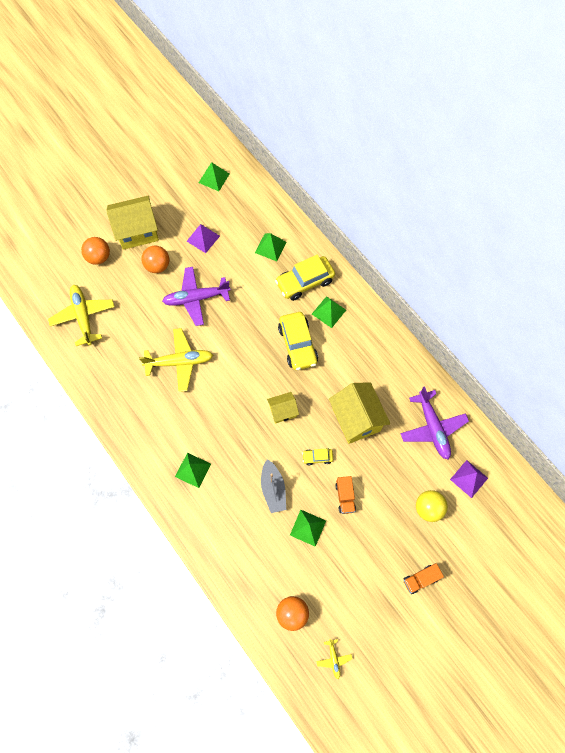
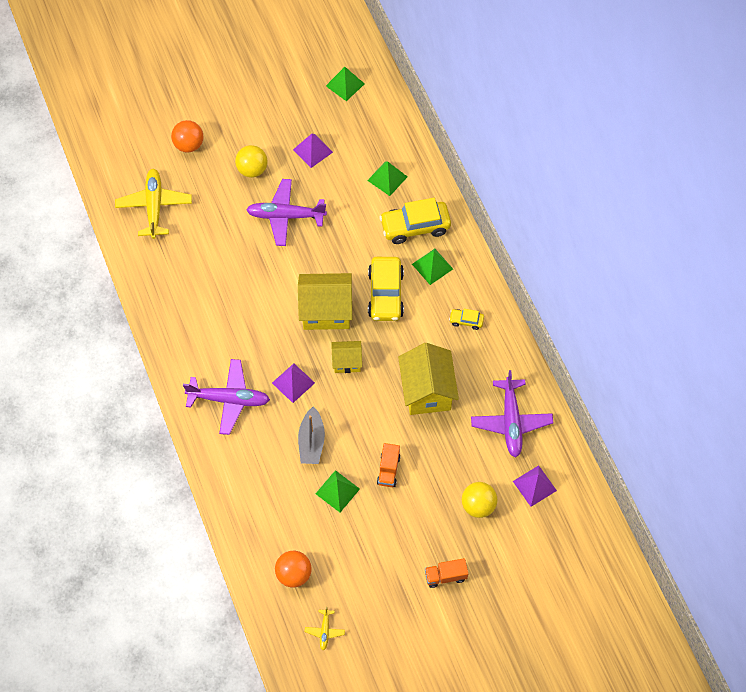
camera: 15 degrees right, 5 degrees down
yellow house [106,196,159,250] -> yellow house moved to [298,273,352,330]
yellow plane [139,328,213,392] -> none
orange ball [141,246,169,273] -> yellow ball [235,145,268,178]
green pyramid [175,453,211,488] -> purple plane [183,359,270,435]
yellow car [302,448,333,465] -> yellow car moved to [449,309,484,330]
none -> purple pyramid [272,363,315,403]

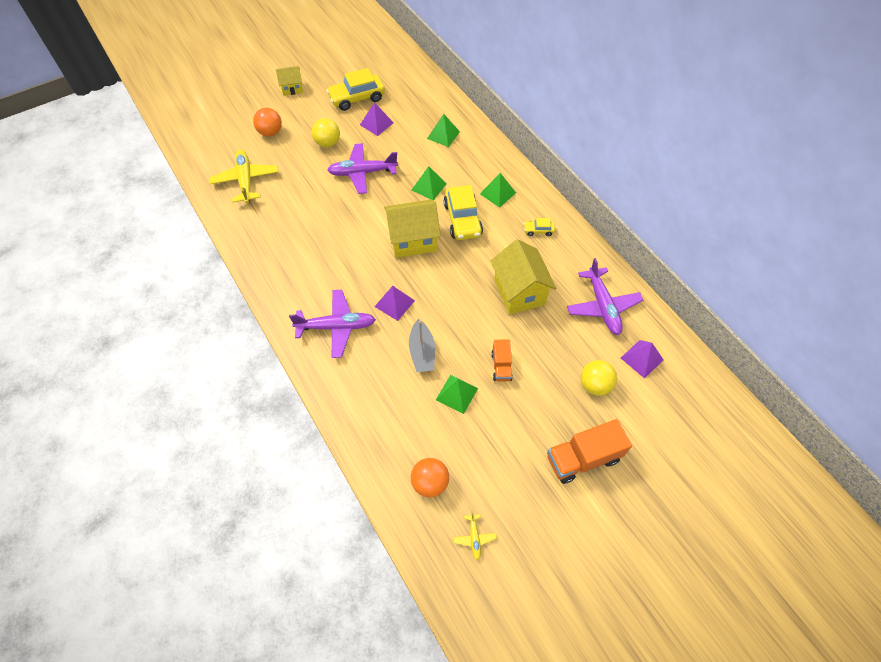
camera: 10 degrees left, 5 degrees down
green pyramid [326,67,365,101] -> green pyramid moved to [412,166,447,200]
yellow house [332,341,362,373] -> yellow house moved to [276,66,303,96]
yellow car [379,198,451,244] -> yellow car moved to [326,68,385,111]
orange truck [425,558,468,588] -> orange truck [547,419,632,484], size x1.74

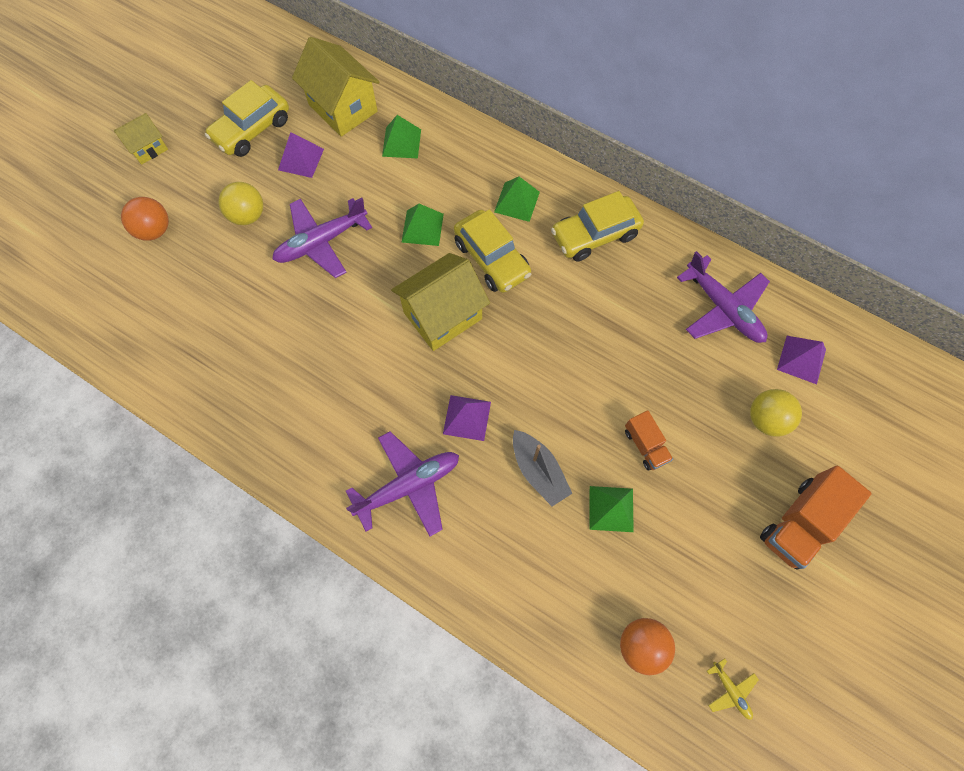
camera: 25 degrees left, 10 degrees up
yellow plane [209,150,278,203] -> none
yellow house [491,239,557,315] -> yellow house moved to [292,37,379,137]
yellow car [524,218,555,236] -> yellow car [551,191,644,262], size x2.08

